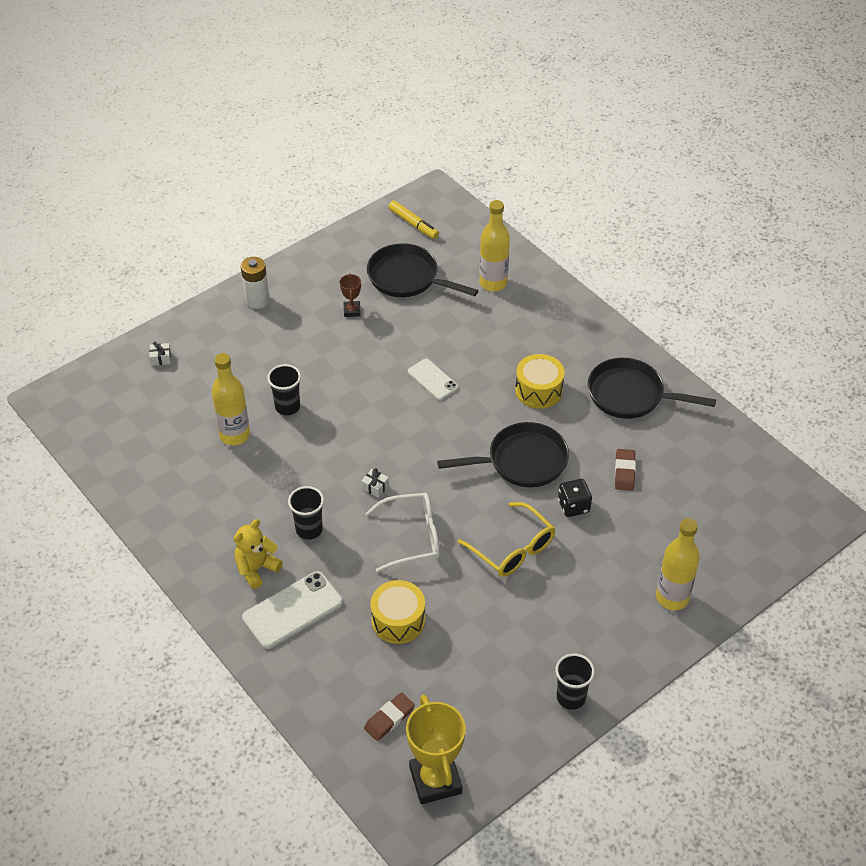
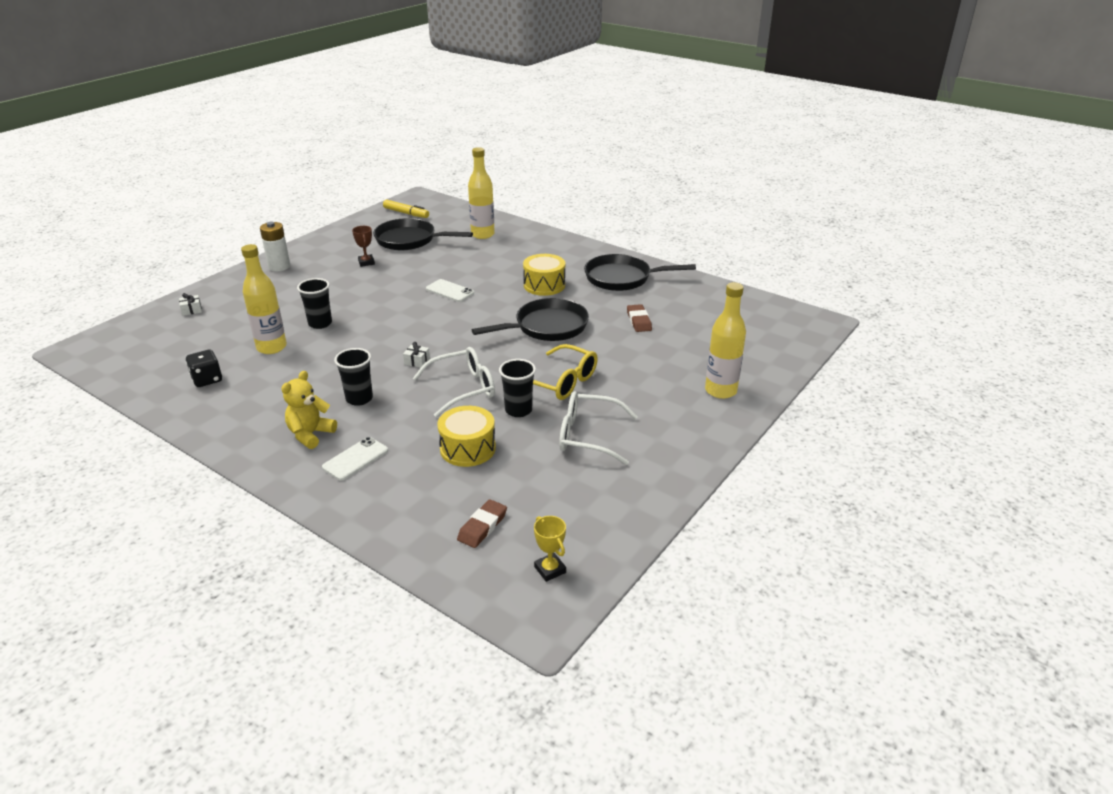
camera: 15 degrees left, 15 degrees down
white phone [242,571,343,649] -> white phone [322,437,388,481], size x0.63
yellow trophy [406,694,466,804] -> yellow trophy [534,516,566,582], size x0.49
black cup [555,653,595,710] -> black cup moved to [499,359,536,417]
black dice [558,479,592,517] -> black dice moved to [186,350,222,387]
none -> white glasses [559,391,638,465]

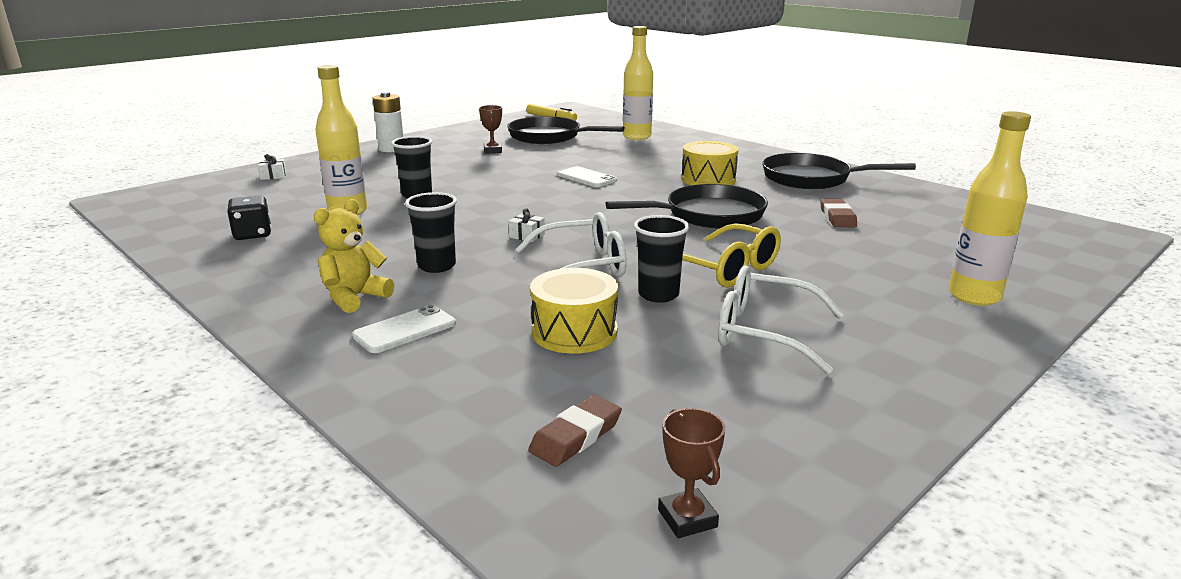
camera: 10 degrees right, 10 degrees down
yellow trophy [534,516,566,582] -> brown trophy [658,408,725,538]

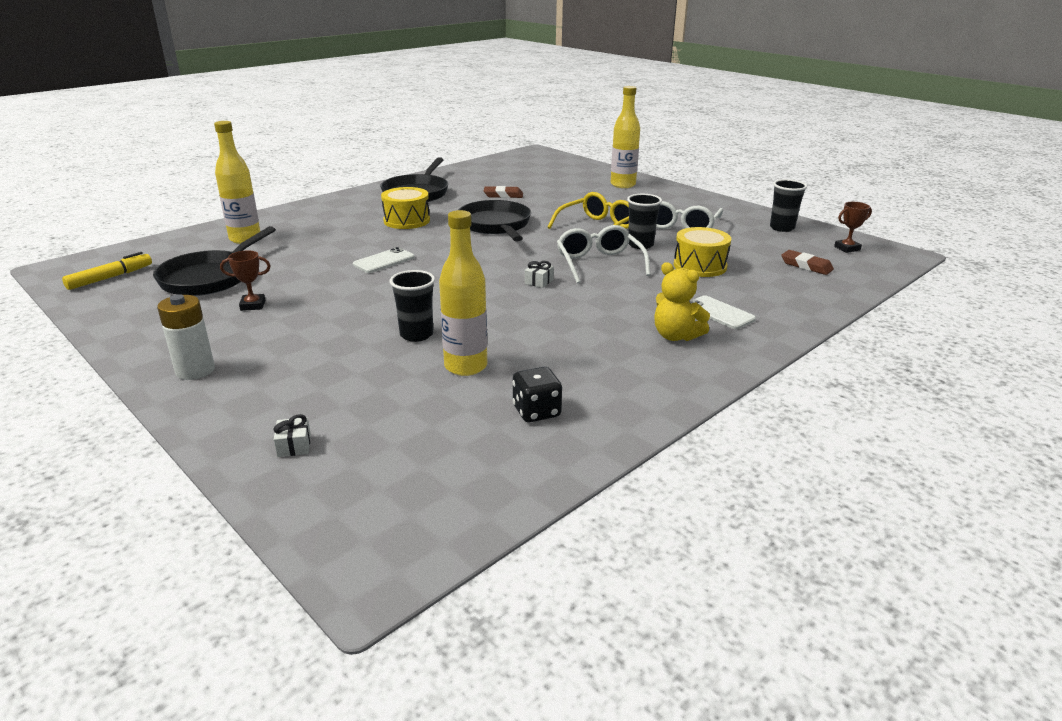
camera: 90 degrees left, 5 degrees up
black cup [405,192,457,273] -> black cup moved to [770,179,807,232]

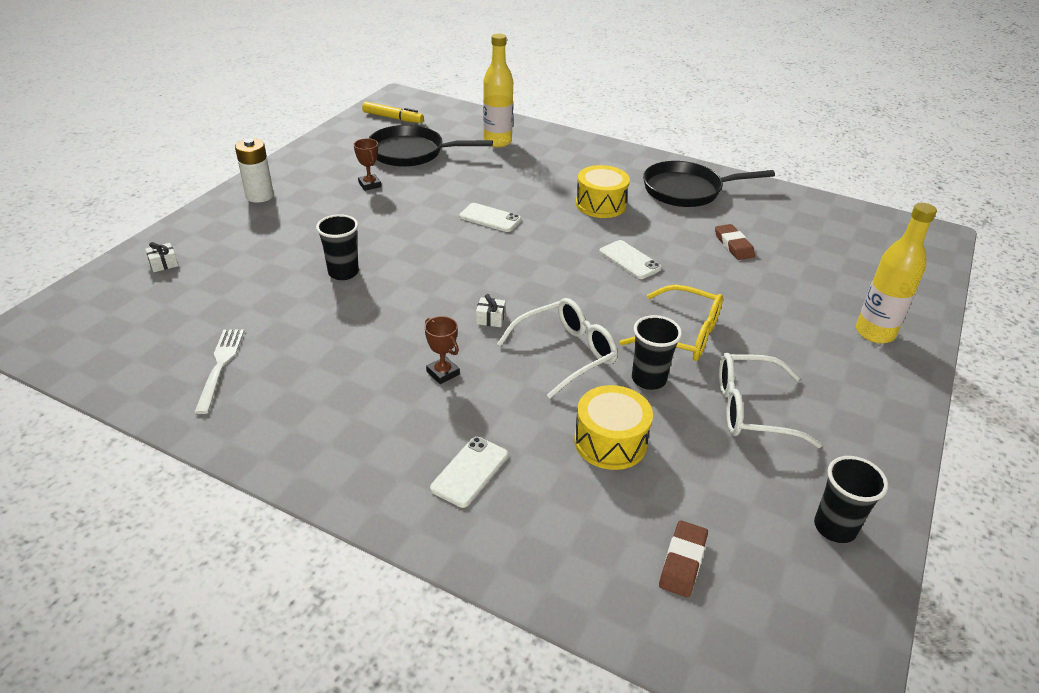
camera: 70 degrees right, 10 degrees up
yellow bottle [439,210,487,376] -> none
black pan [458,200,531,241] -> white phone [599,240,662,279]
black dice [513,367,562,422] -> white fork [194,329,244,414]
yellow teddy bear [654,262,710,341] -> none
brown trophy [834,202,872,253] -> brown trophy moved to [425,316,460,384]

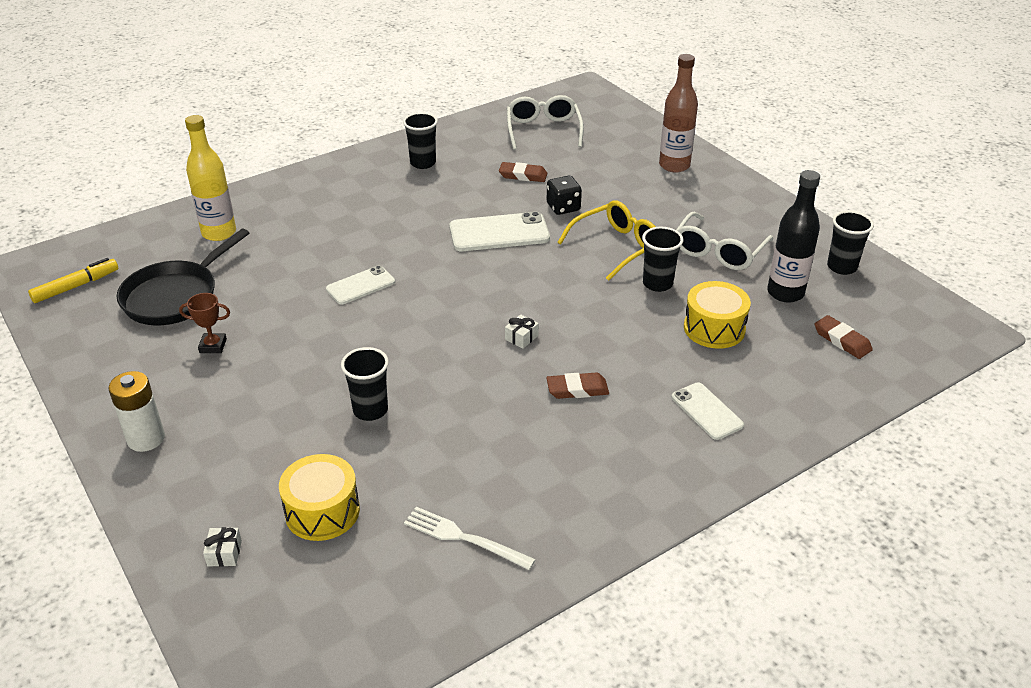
camera: 60 degrees left, 0 degrees up
brown trophy [425,316,460,384] -> brown eraser [546,372,609,399]
white glasses [497,298,618,398] -> white glasses moved to [507,95,584,150]
yellow drum [576,165,630,218] -> yellow drum moved to [279,454,360,541]
white phone [599,240,662,279] -> white phone [449,211,550,251], size x1.59
black pan [643,161,775,207] -> black cup [403,112,438,169]
yellow bottle [856,203,937,343] -> brown bottle [659,54,698,173]
none -> black dice [547,176,582,215]
none -> black bottle [767,170,820,303]

